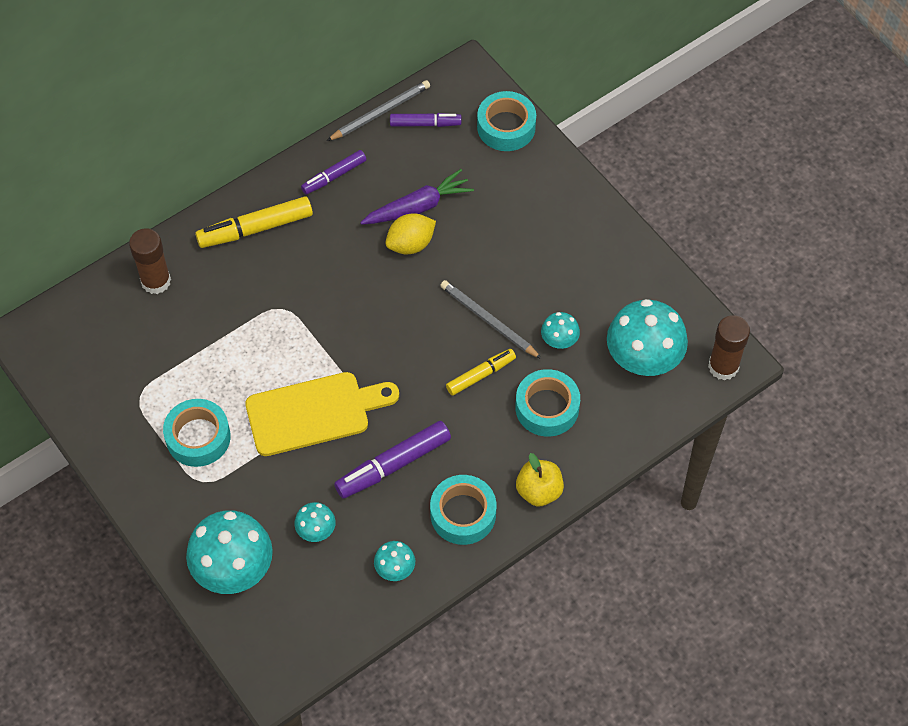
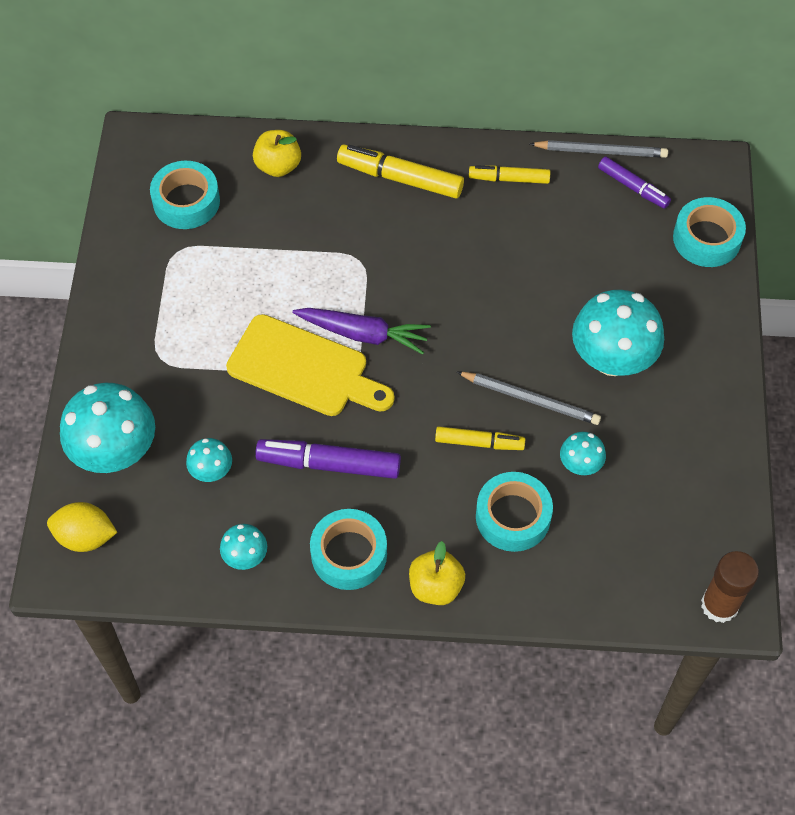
camera: 40 degrees right, 0 degrees up
brown glue stick [129,228,171,294] -> yellow apple [253,130,301,177]
turquoise tape [163,399,231,467] -> turquoise tape moved to [150,161,220,229]
purple marker [301,150,367,195] -> yellow marker [469,165,550,184]
purple carrot [360,169,474,225] -> purple carrot moved to [292,308,431,354]
yellow lemon [385,213,436,254] -> yellow lemon moved to [47,502,117,552]
grey pencil [440,280,542,359] -> grey pencil turned 120 degrees clockwise [457,372,601,425]
turquoise mushroom [607,299,688,376] -> turquoise mushroom moved to [572,290,664,376]

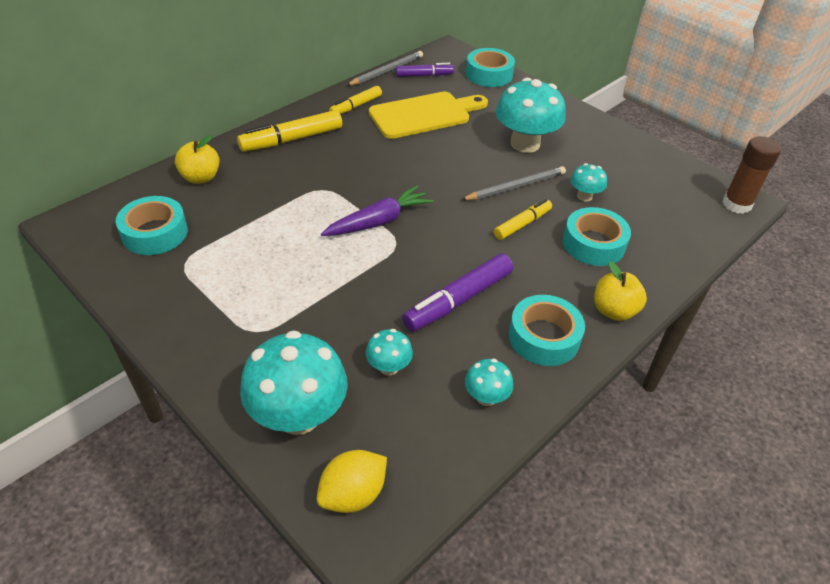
camera: 50 degrees left, 15 degrees down
yellow cutting board [226,314,394,416] -> yellow cutting board moved to [369,92,488,139]

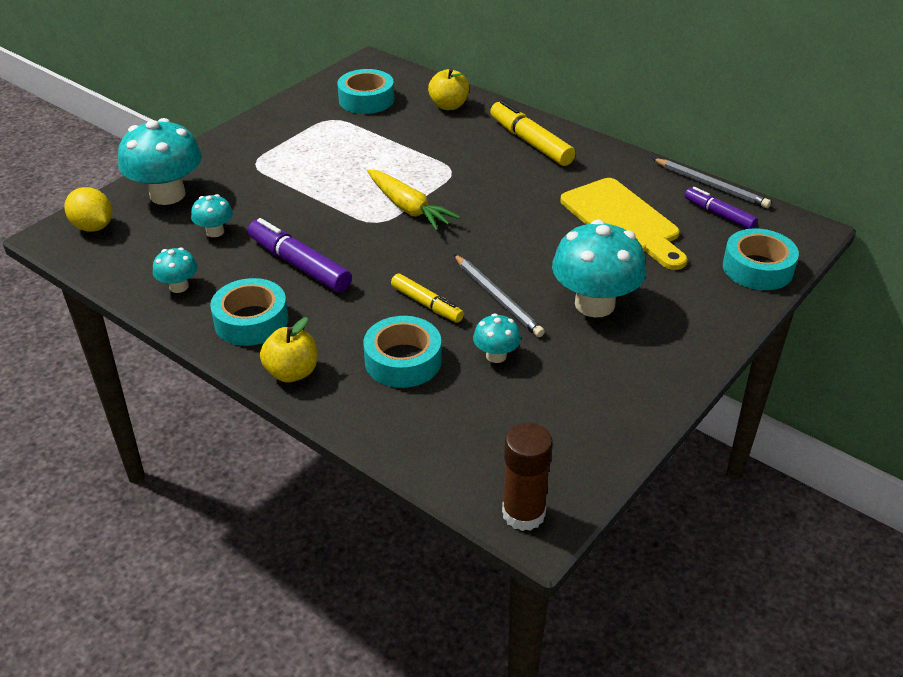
camera: 85 degrees right, 5 degrees down
purple carrot [321,185,433,236] -> yellow carrot [367,169,461,231]
yellow marker [329,86,382,114] -> none
purple marker [396,63,454,77] -> purple marker turned 150 degrees clockwise [684,187,758,229]

